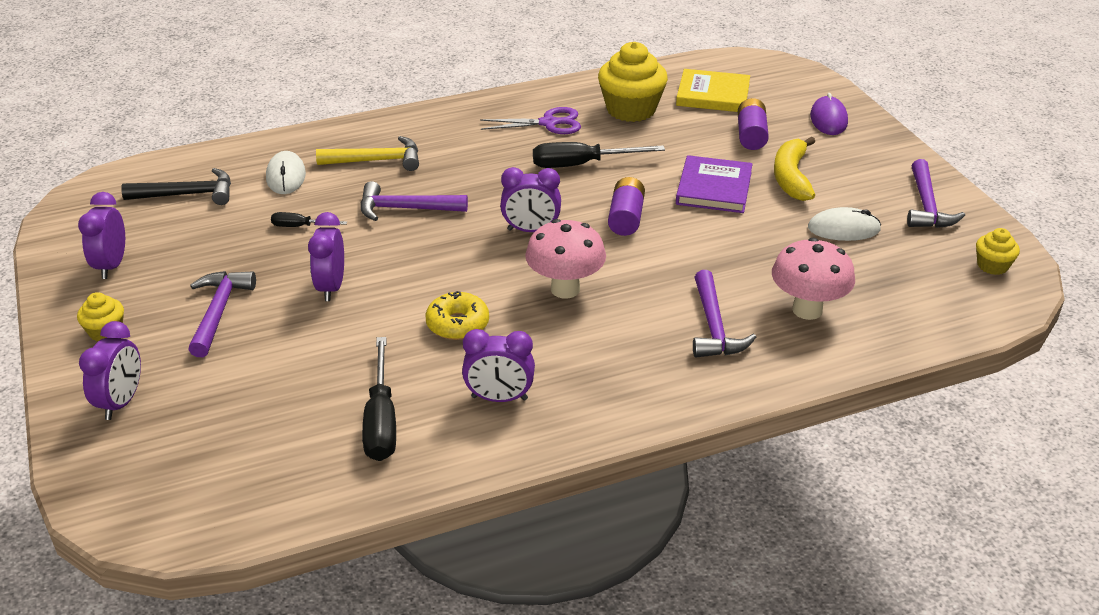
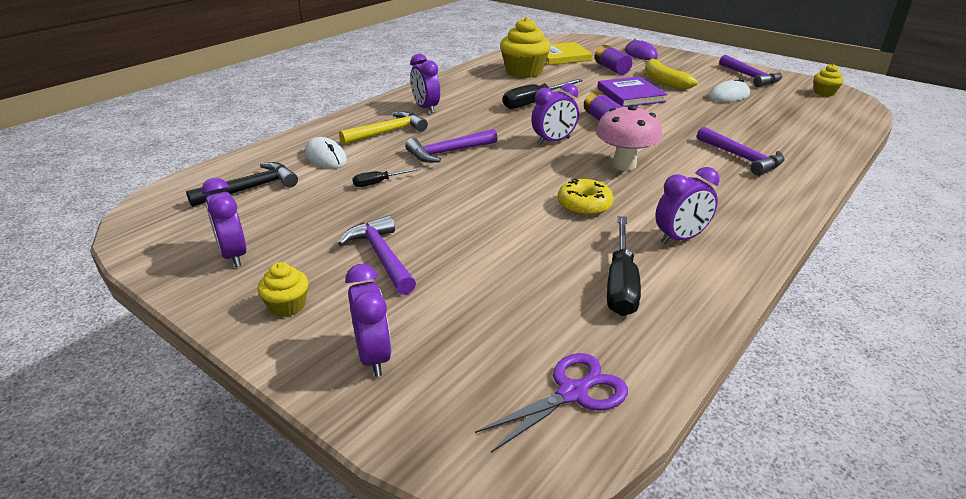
camera: 30 degrees left, 5 degrees down
purple clock [308,212,344,301] -> purple clock moved to [410,54,440,114]
black screwdriver [362,337,396,461] -> black screwdriver turned 45 degrees clockwise [607,216,641,316]
purple scissors [480,107,581,134] -> purple scissors moved to [475,353,628,453]
pink mushroom [772,238,855,320] -> none

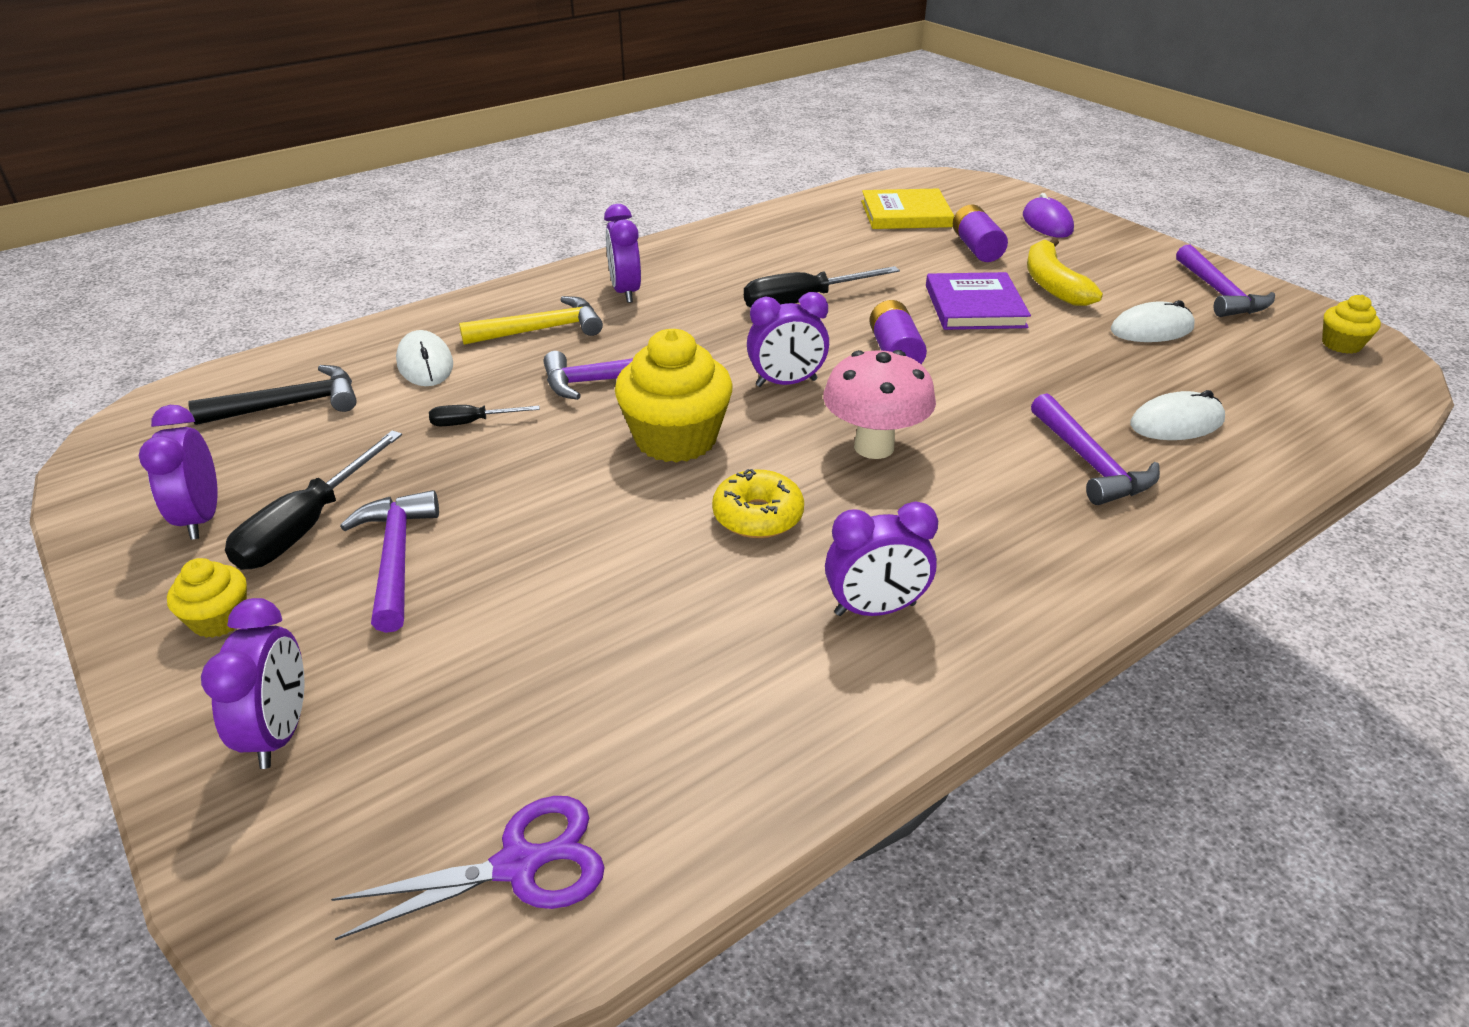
camera: 15 degrees right, 5 degrees up
yellow cupcake [500,17,551,78] -> yellow cupcake moved to [615,329,733,463]
black screwdriver [607,216,641,316] -> black screwdriver moved to [225,431,402,570]
none -> white mouse [1130,390,1225,440]

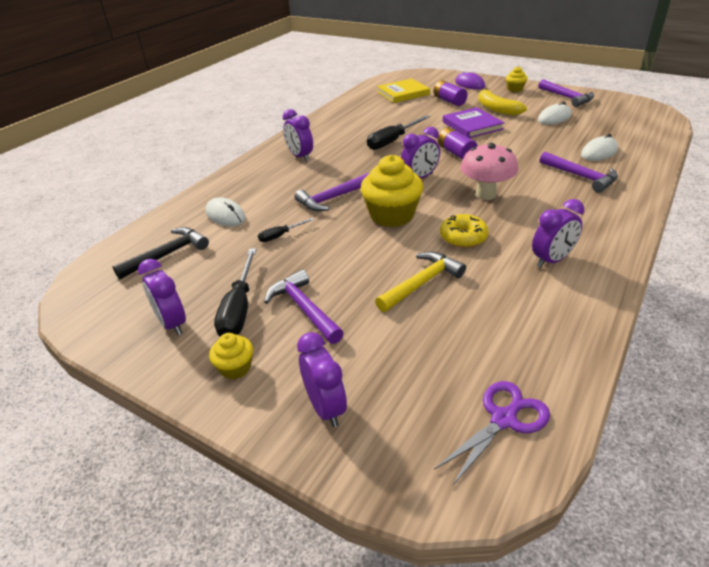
camera: 20 degrees left, 0 degrees up
yellow hammer [459,296,603,345] -> yellow hammer moved to [375,252,466,312]
yellow cupcake [1322,295,1381,354] -> yellow cupcake moved to [506,66,528,92]

